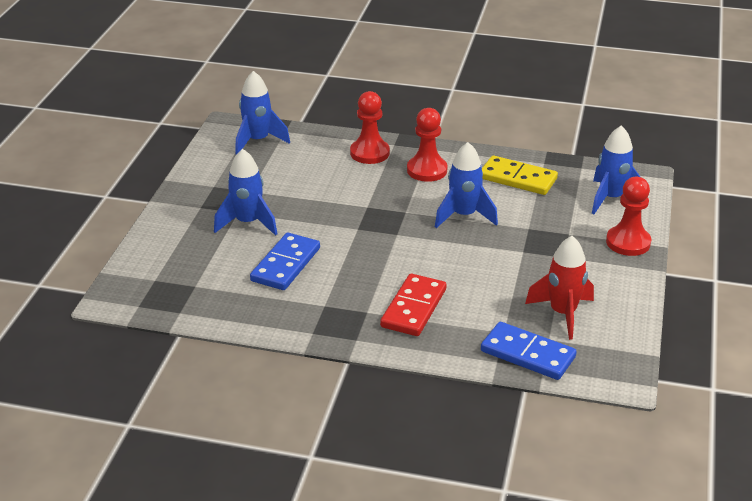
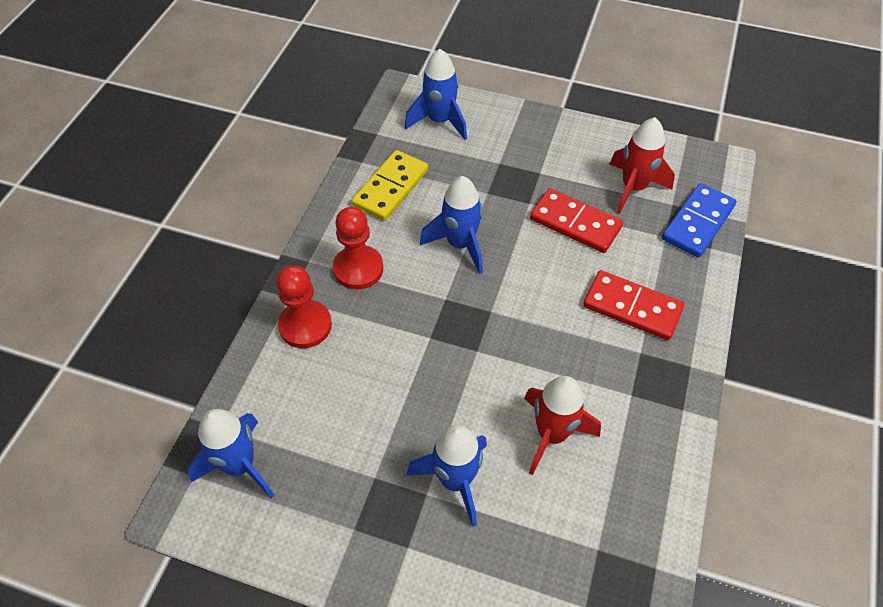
camera: 85 degrees left, 20 degrees up
blue domino [250,233,320,290] -> red rocket [524,376,601,475]
red pawn [606,177,651,256] -> none
none -> red domino [530,188,623,253]

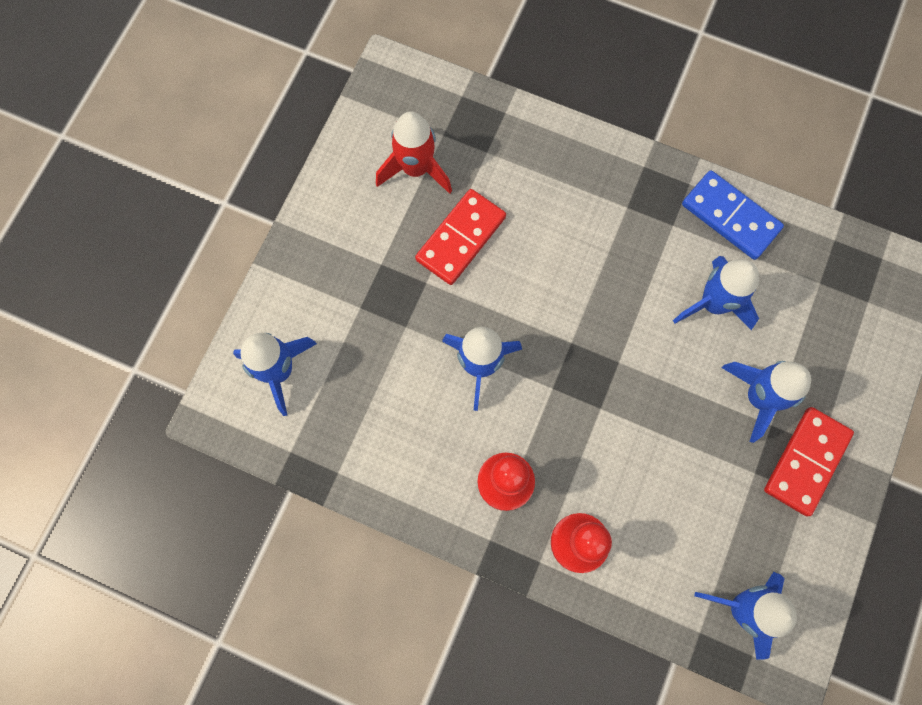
camera: 85 degrees left, 20 degrees up
yellow domino [351,150,428,221] -> none
red rocket [524,376,601,475] -> blue rocket [673,256,759,330]
red domino [583,270,684,340] -> red domino moved to [764,407,854,517]
blue domino [662,183,737,258] -> blue domino moved to [682,170,784,260]

